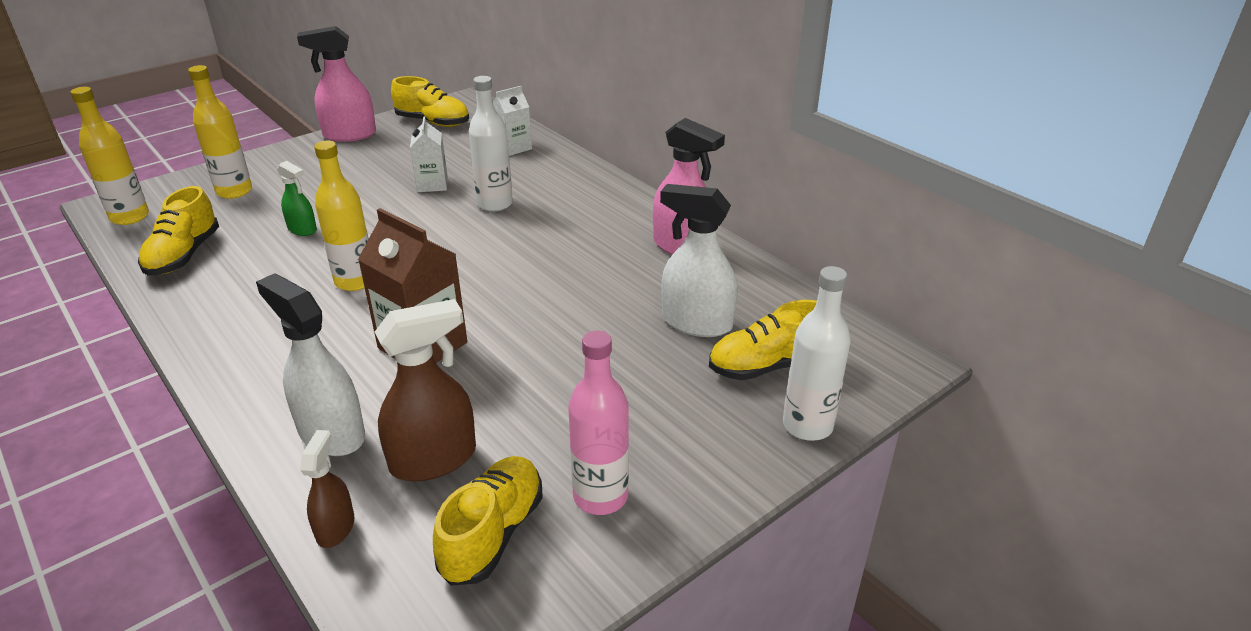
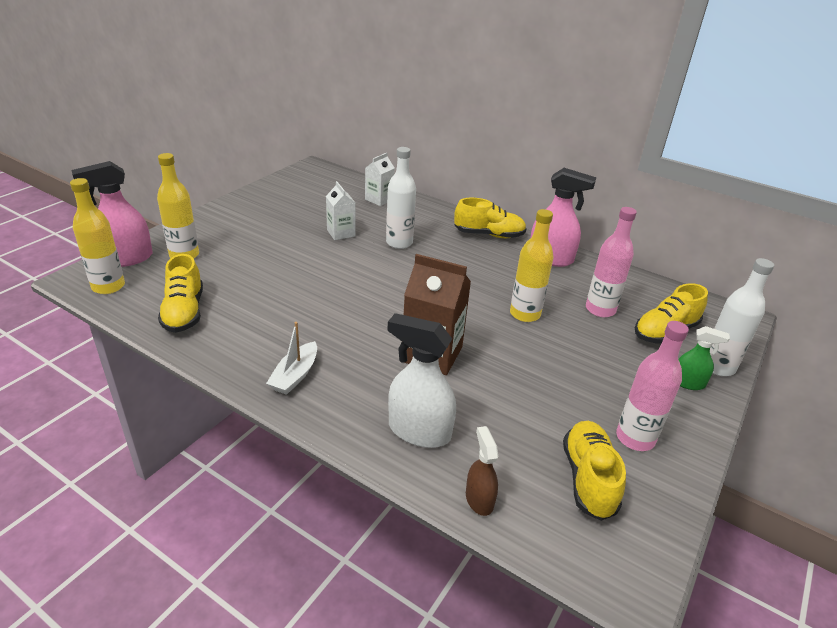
camera: 20 degrees left, 0 degrees up
green spray bottle [277,161,317,236] -> green spray bottle moved to [678,326,730,390]
pink spray bottle [297,26,376,142] -> pink spray bottle moved to [72,161,153,267]
yellow bottle [314,140,369,291] -> yellow bottle moved to [510,209,553,322]
brown spray bottle [375,299,476,481] -> none
yellow shoe [391,76,469,127] -> yellow shoe moved to [454,198,527,238]
white spray bottle [660,184,738,337] -> pink bottle [586,207,637,317]
none -> white boat [266,322,317,395]

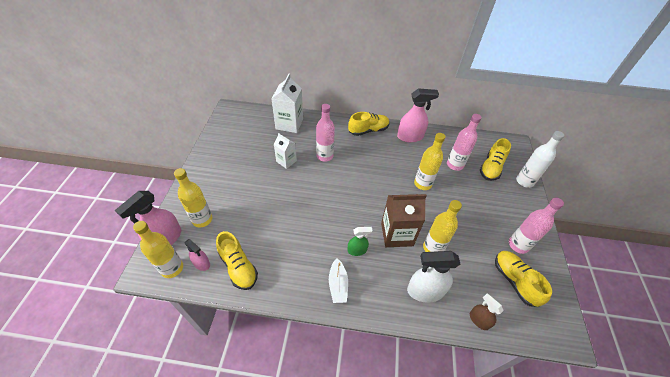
camera: 25 degrees left, 15 degrees up
white carton [365,153,395,206] -> white carton [271,74,303,133], size x1.67
white bottle [386,147,416,249] -> pink bottle [316,104,335,162]
green spray bottle [678,326,730,390] -> green spray bottle moved to [348,227,373,256]
none -> pink spray bottle [184,239,210,271]
none -> yellow bottle [423,200,462,252]

